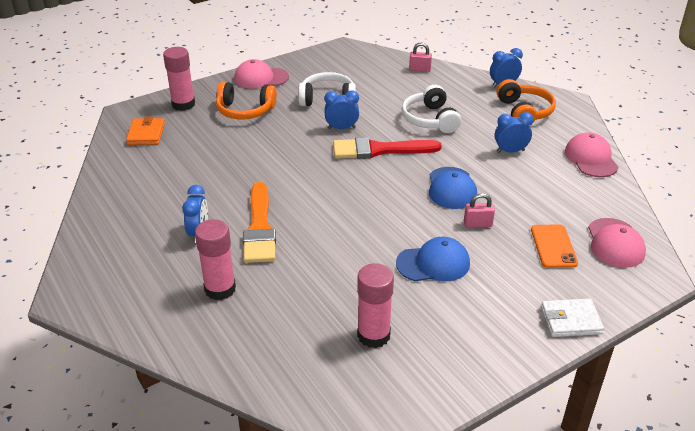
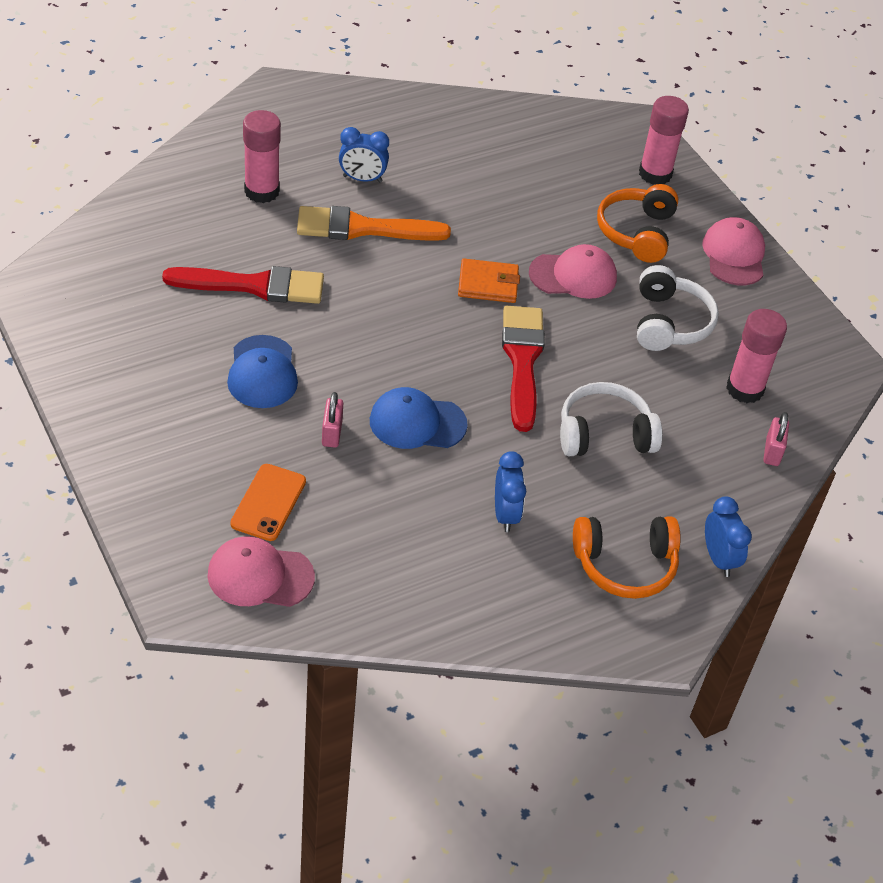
camera: 90 degrees right, 10 degrees up
orange wallet [126,116,165,145] -> orange wallet moved to [458,259,520,303]
blue clock [324,90,359,129] -> none
pink glue stick [357,263,394,348] -> pink glue stick moved to [726,309,787,403]
orange phone [531,224,578,268] -> orange phone turned 75 degrees counterclockwise [230,464,306,541]
white wallet [541,298,604,337] -> none
pink cap [565,132,618,177] -> pink cap moved to [529,244,617,299]
none -> red brush [162,266,324,304]

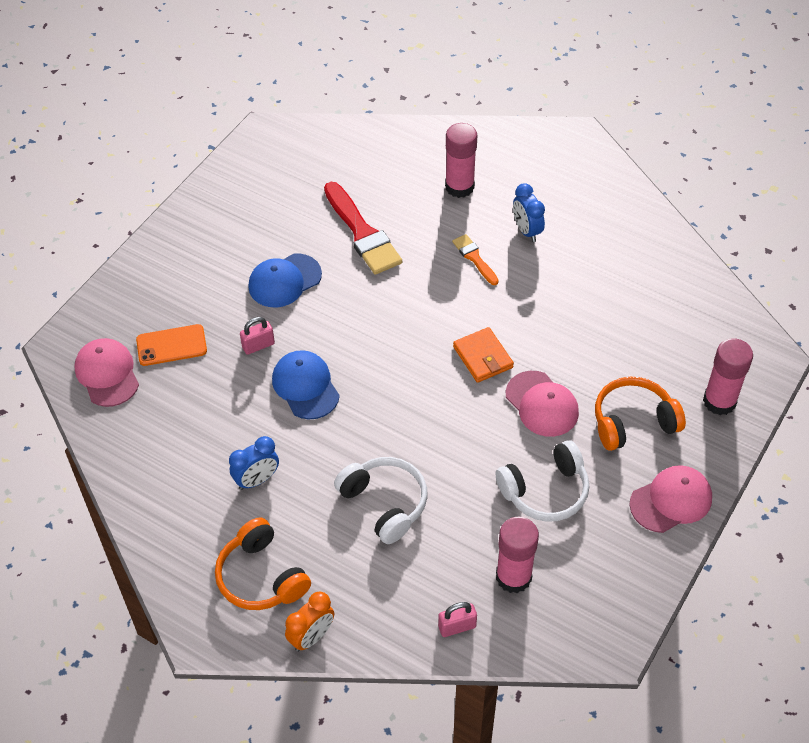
camera: 65 degrees right, 5 degrees up
orange brush [297,206,451,241] -> orange brush [452,234,499,285], size x0.53
red brush [502,306,545,432] -> none
blue clock [705,496,752,577] -> orange clock [285,592,334,652]

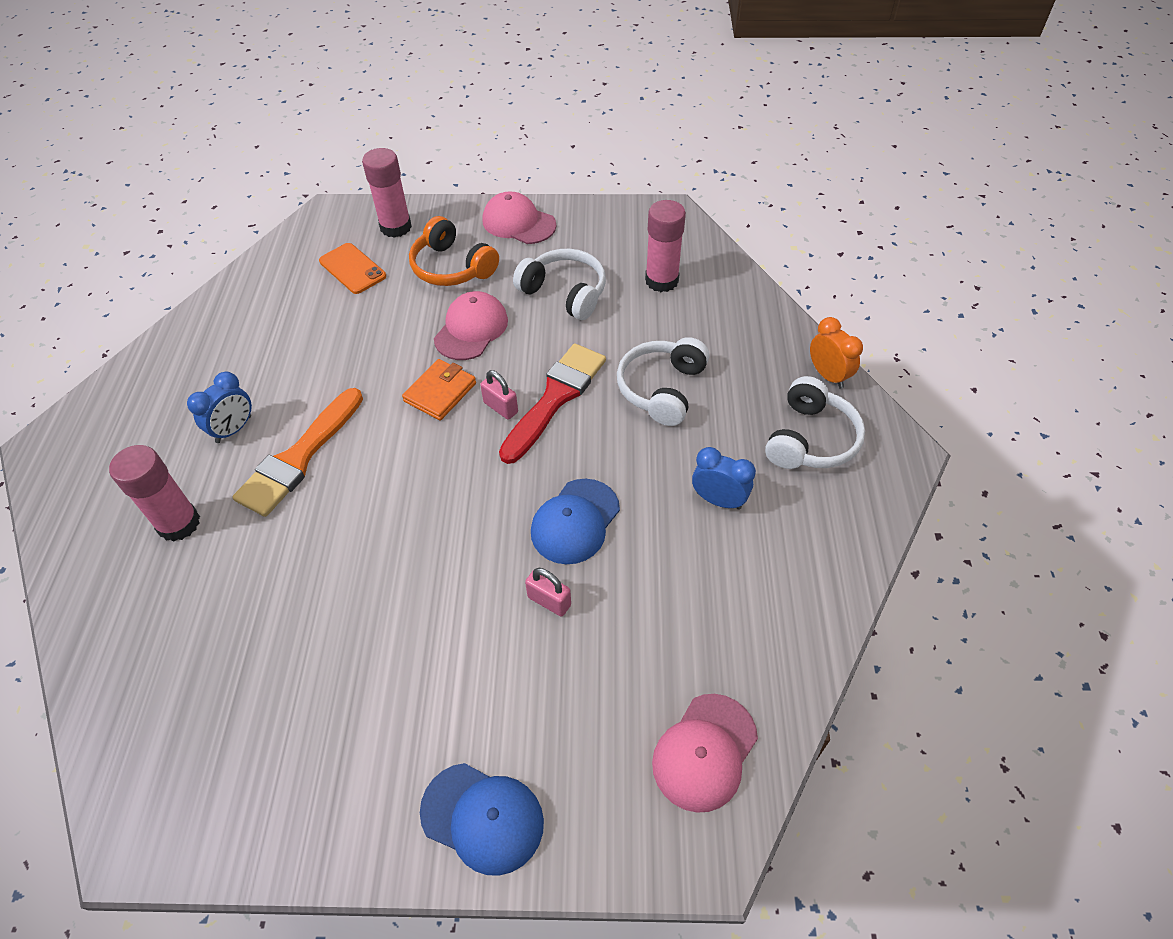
camera: 120 degrees left, 0 degrees up
orange phone [136,324,207,366] -> orange phone moved to [319,243,386,294]
orange headphones [215,517,311,610] -> white headphones [765,376,865,469]
blue cap [248,254,322,307] -> blue cap moved to [420,763,544,876]
orange clock [285,592,334,652] -> orange clock turned 45 degrees clockwise [810,317,863,389]
red brush [324,182,402,275] -> red brush moved to [499,343,606,464]
pink padlock [438,602,477,637] -> pink padlock moved to [480,370,518,420]
orange brush [452,234,499,285] -> orange brush [232,388,363,517], size x1.90

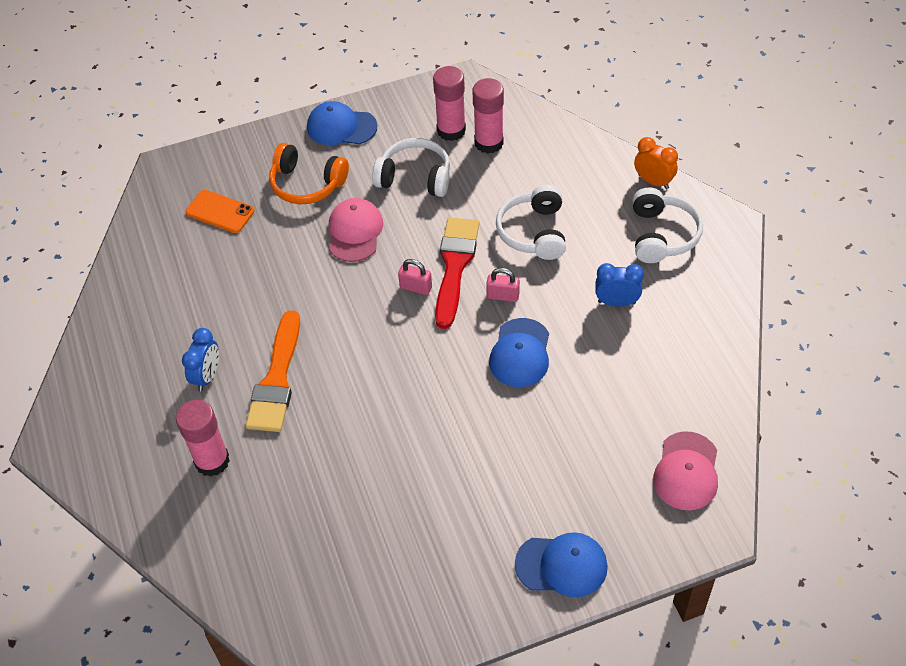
camera: 20 degrees left, 0 degrees up
pink glue stick [362,148,412,238] -> pink glue stick moved to [433,66,466,141]
orange wallet [402,359,476,420] -> none
pink cap [482,191,556,244] -> blue cap [307,101,378,145]
pink padlock [525,568,571,617] -> pink padlock moved to [486,268,520,302]

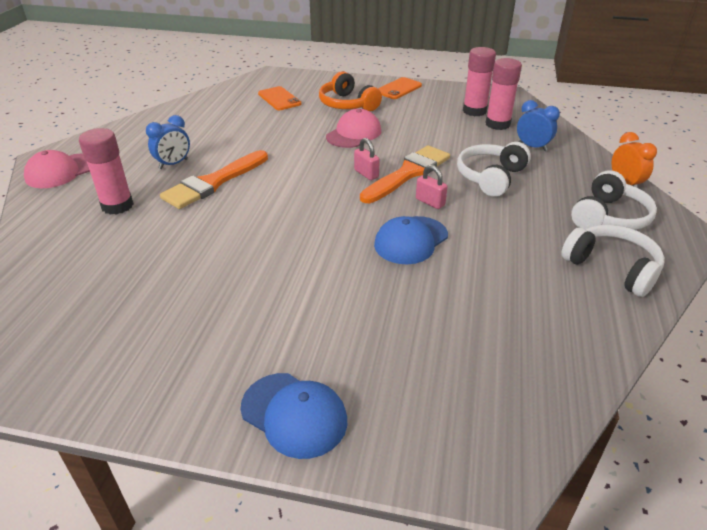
camera: 30 degrees right, 15 degrees down
blue cap [307,101,378,145] -> orange phone [378,77,422,99]
white headphones [372,138,450,197] -> white headphones moved to [561,225,664,297]
red brush [435,217,479,329] -> orange brush [360,145,450,203]
blue clock [595,263,644,307] -> blue clock moved to [517,100,560,151]
pink cap [653,431,718,510] -> pink cap moved to [24,150,90,188]

